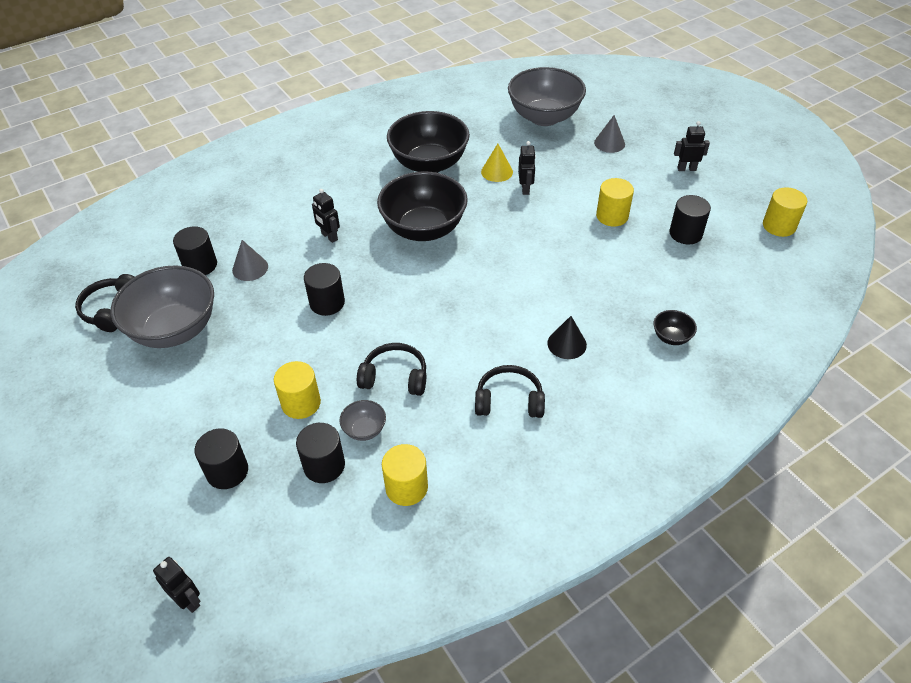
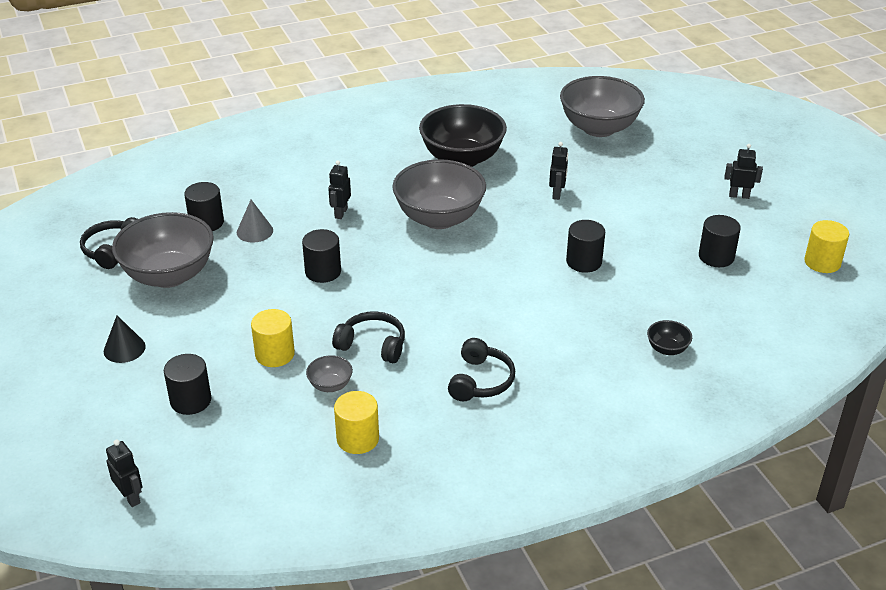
camera: 10 degrees right, 10 degrees down
black cylinder [296,423,345,483] -> black cylinder moved to [566,220,605,273]
black robot [312,189,340,243] -> black robot turned 45 degrees clockwise [328,160,351,219]
black bowl [377,171,468,241] -> grey bowl [392,159,486,229]
black headphones [475,365,545,418] -> black headphones turned 90 degrees clockwise [448,338,515,401]
yellow cone [481,144,513,182] -> none
black cone [548,316,587,359] -> black cone moved to [104,315,146,363]
grey cone [594,115,625,153] -> none
yellow cylinder [596,178,634,227] -> none

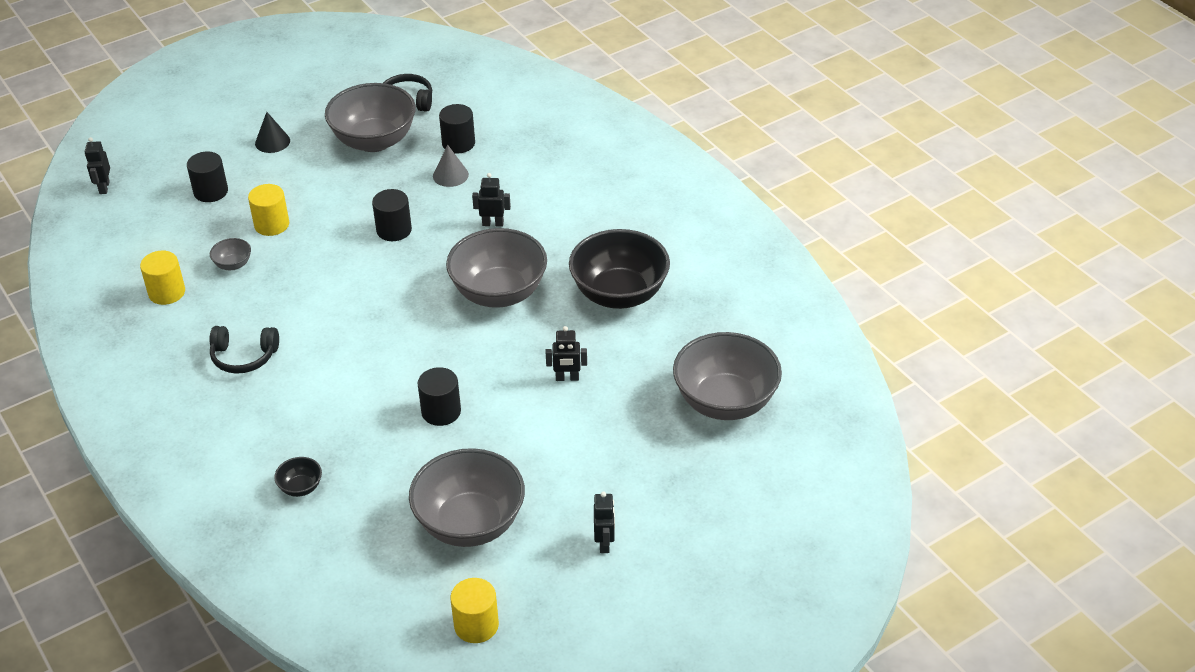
camera: 80 degrees right, 5 degrees up
black robot [106,440,143,507] -> black robot turned 135 degrees clockwise [85,137,110,194]
black headphones [332,311,405,363] -> none
black cylinder [699,215,741,267] -> grey bowl [409,448,525,547]

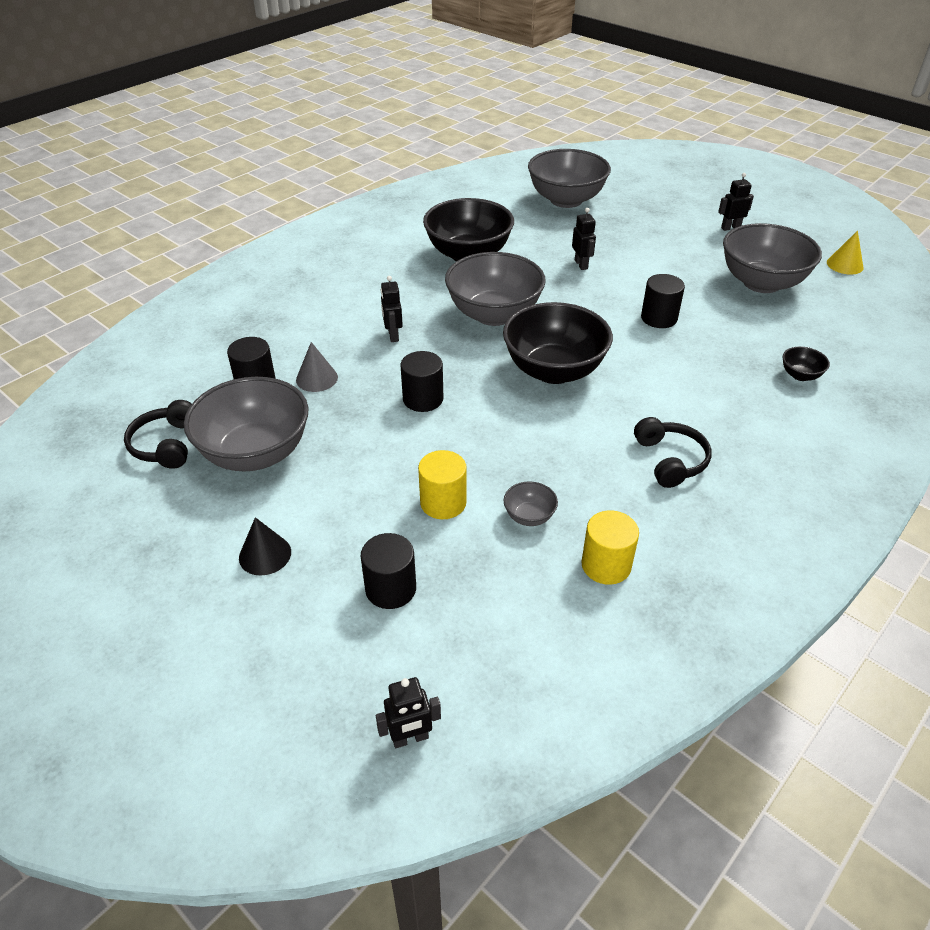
camera: 105 degrees left, 0 degrees up
yellow cylinder [450,578,499,643] -> yellow cone [827,230,864,275]
none -> black bowl [503,302,613,384]

